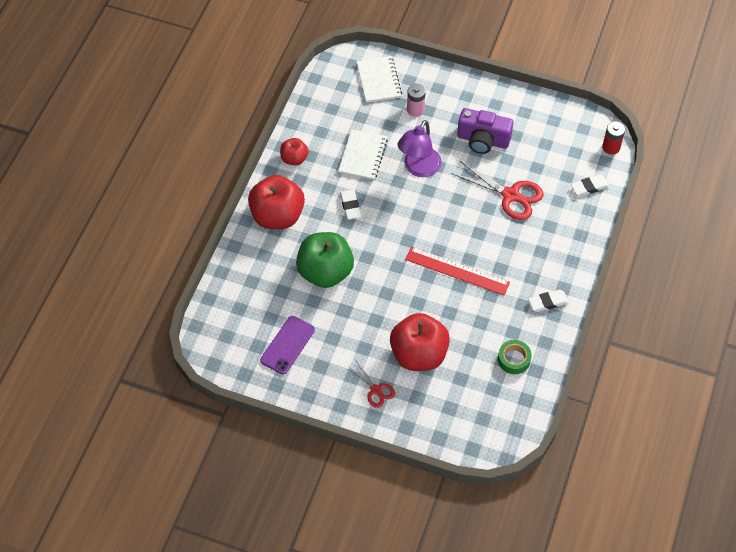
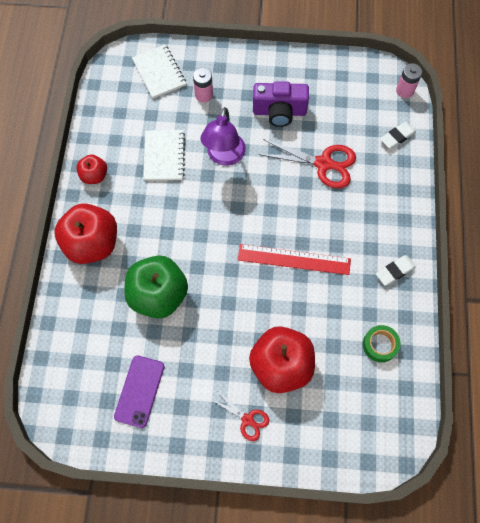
camera: 15 degrees left, 10 degrees up
white eraser [340,190,361,220] -> none
red battery [602,121,625,155] -> pink battery [396,63,422,98]

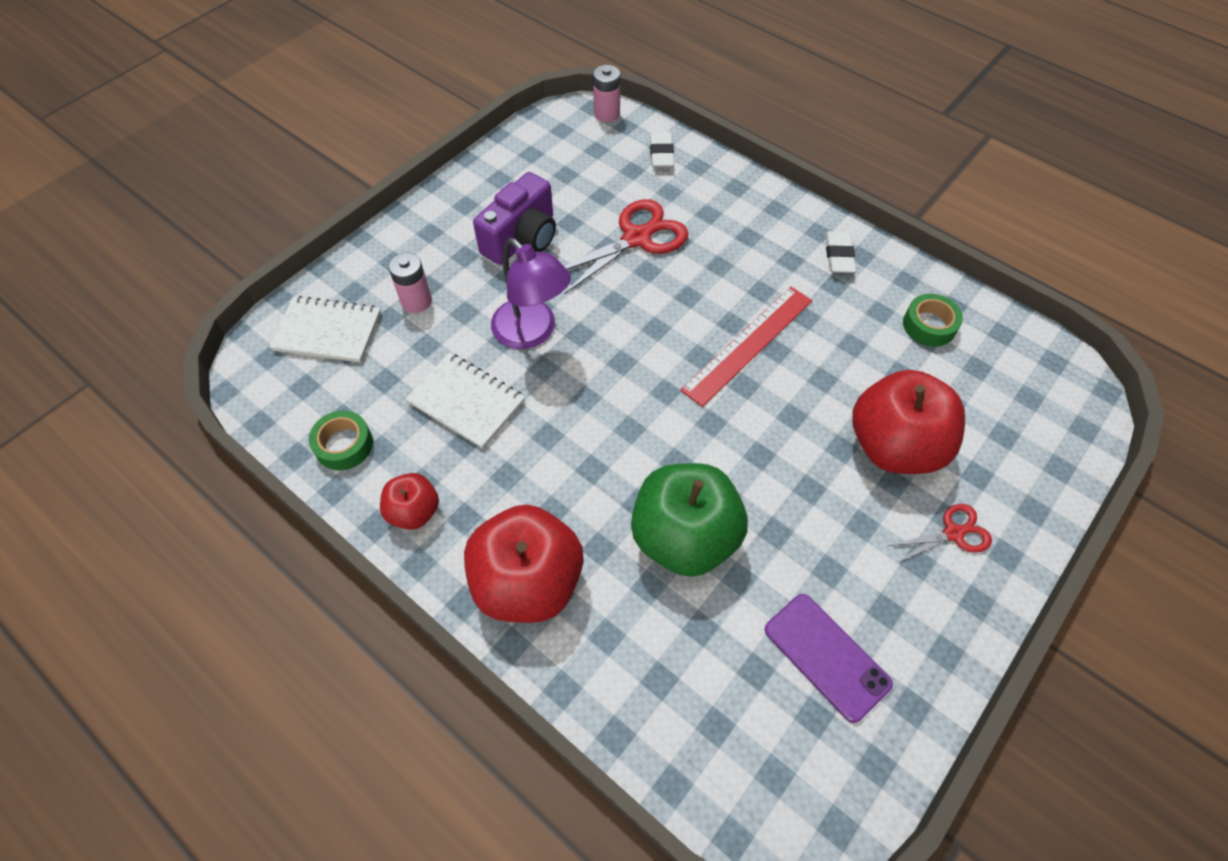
camera: 55 degrees left, 10 degrees down
none -> green tape [309,410,373,470]

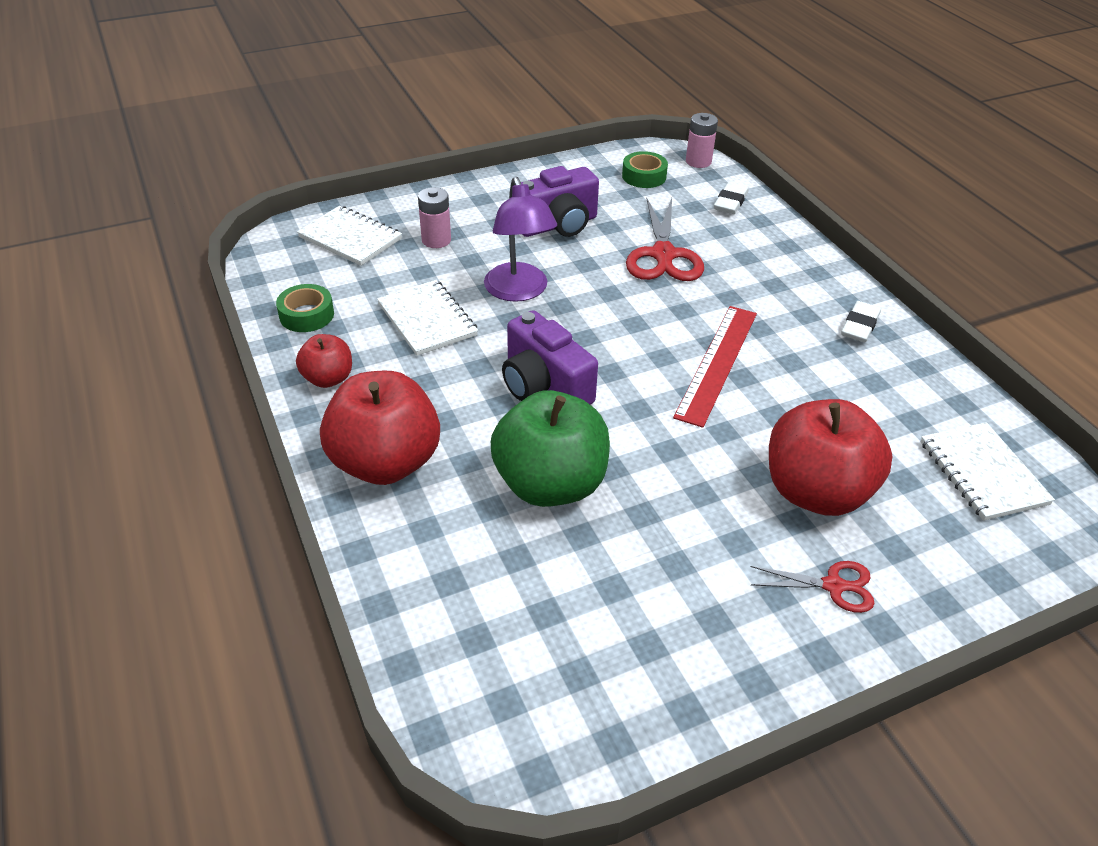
camera: 25 degrees right, 15 degrees down
red scissors [564,199,688,294] -> red scissors turned 105 degrees clockwise [626,198,704,281]
red ruler [680,287,812,407] -> red ruler turned 45 degrees counterclockwise [673,306,757,428]
purple phone [765,594,893,723] -> none
green tape [903,294,963,347] -> green tape moved to [622,151,668,188]
none -> purple camera [502,310,598,405]
none -> white notebook [920,422,1055,521]

